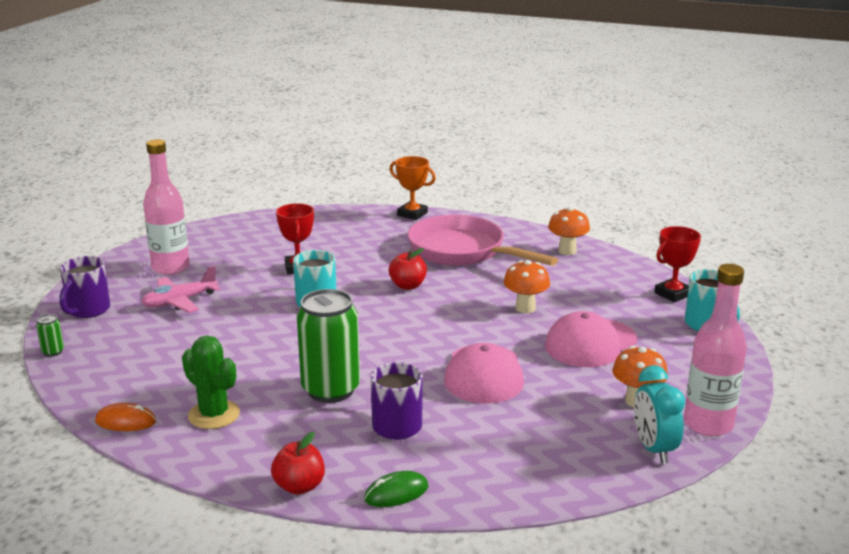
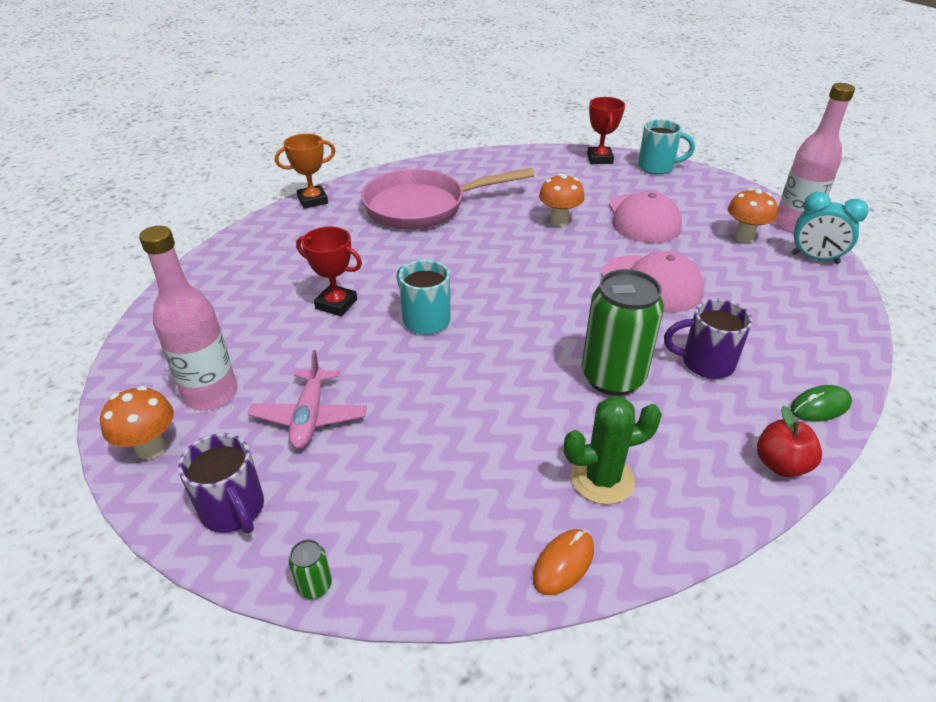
camera: 55 degrees left, 15 degrees up
green mouse [364,471,429,507] -> green mouse turned 60 degrees clockwise [791,385,852,422]
red apple [389,248,427,290] -> none
orange mushroom [548,207,590,255] -> orange mushroom moved to [100,386,174,460]

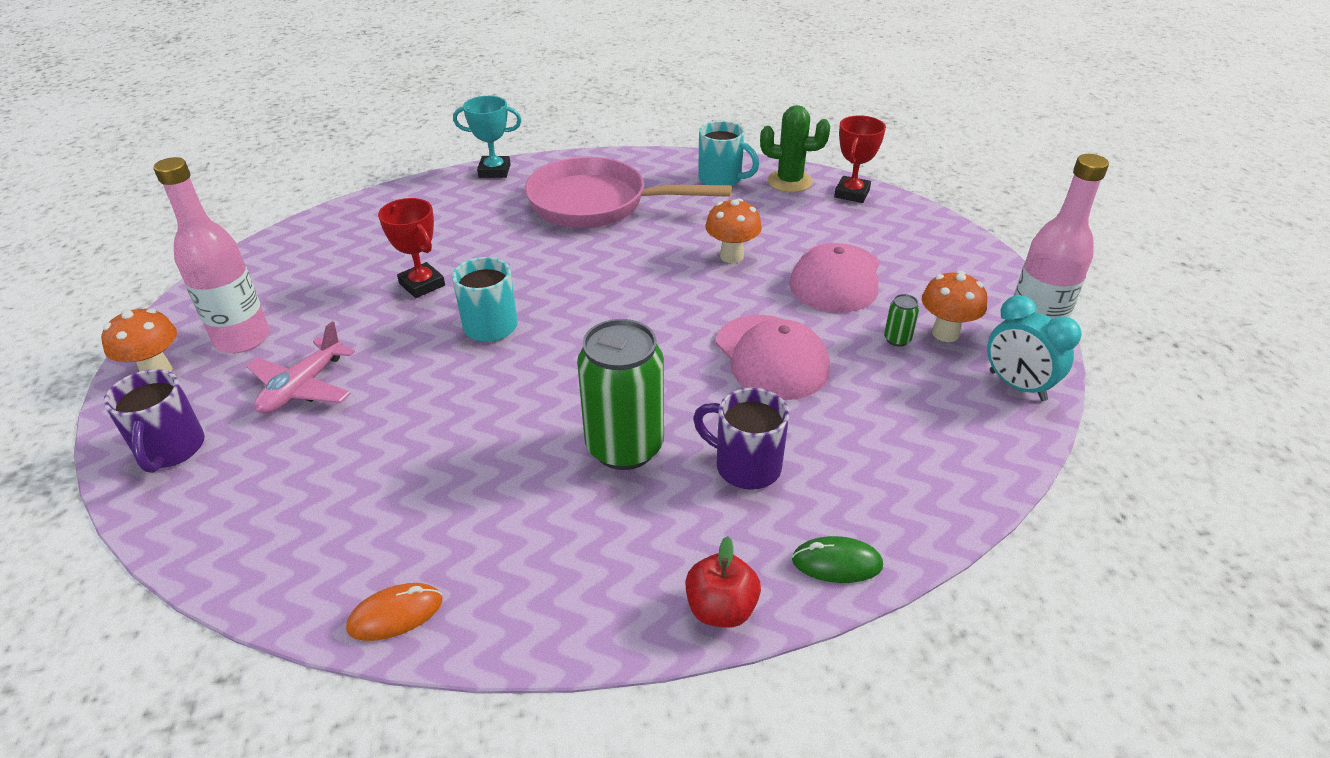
camera: 25 degrees right, 0 degrees up
orange trophy [275,134,336,209] -> turquoise trophy [453,96,521,178]
green can [289,539,332,599] -> green can moved to [884,294,919,347]
green cactus [564,396,662,505] -> green cactus moved to [760,105,830,192]
turquoise mug [638,119,695,174] -> turquoise mug moved to [698,121,759,186]

